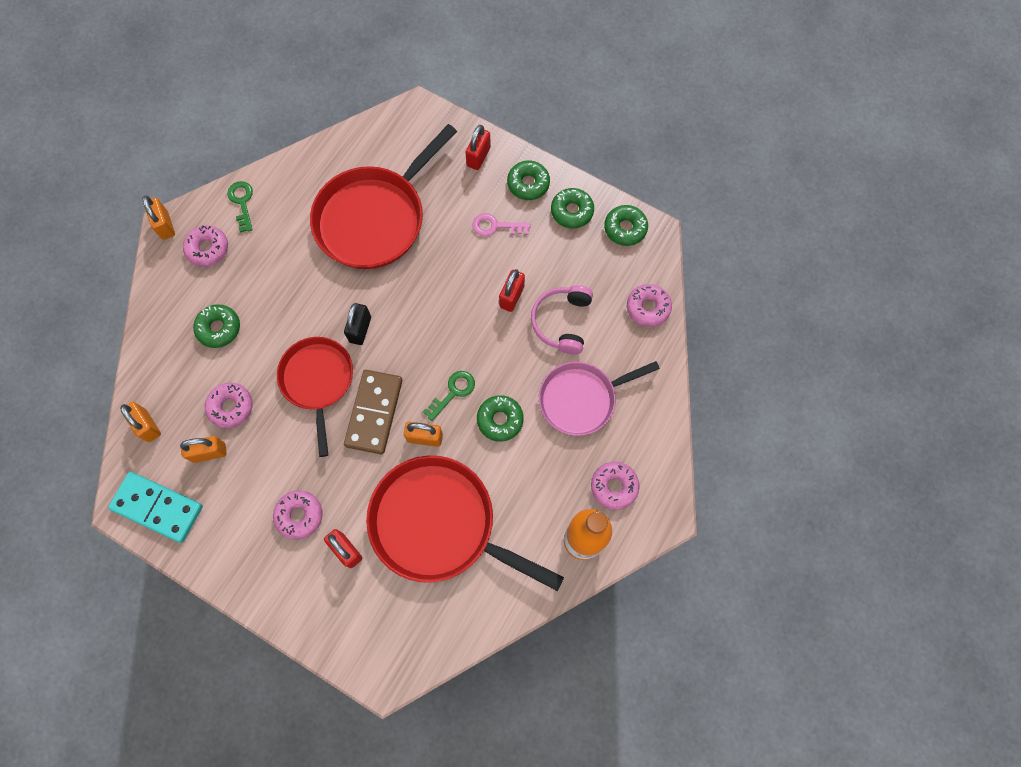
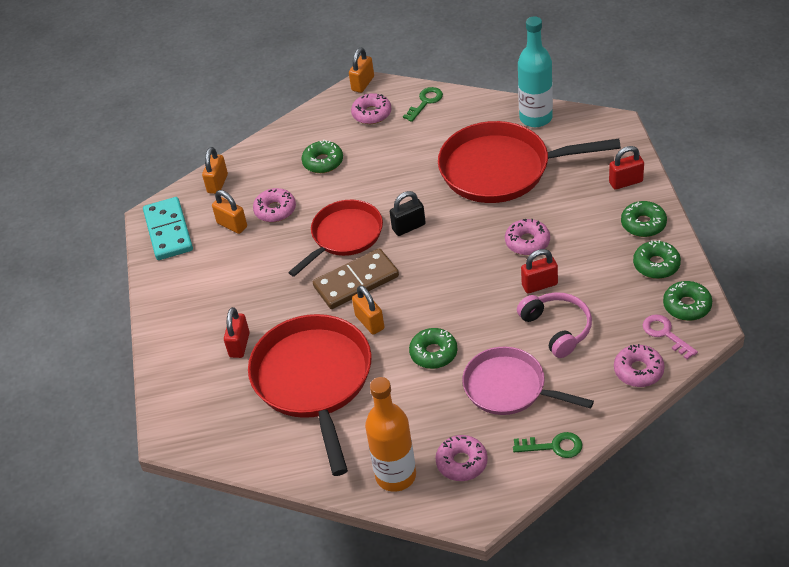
camera: 55 degrees right, 25 degrees down
pink donut [273,490,323,540] -> pink donut moved to [505,219,550,255]
green key [423,371,475,421] -> green key moved to [513,432,582,458]
pink key [472,213,530,236] -> pink key moved to [643,314,698,360]
pink headphones [531,285,593,355] -> pink headphones turned 90 degrees clockwise [517,292,592,358]
none -> turquoise bottle [518,16,553,127]

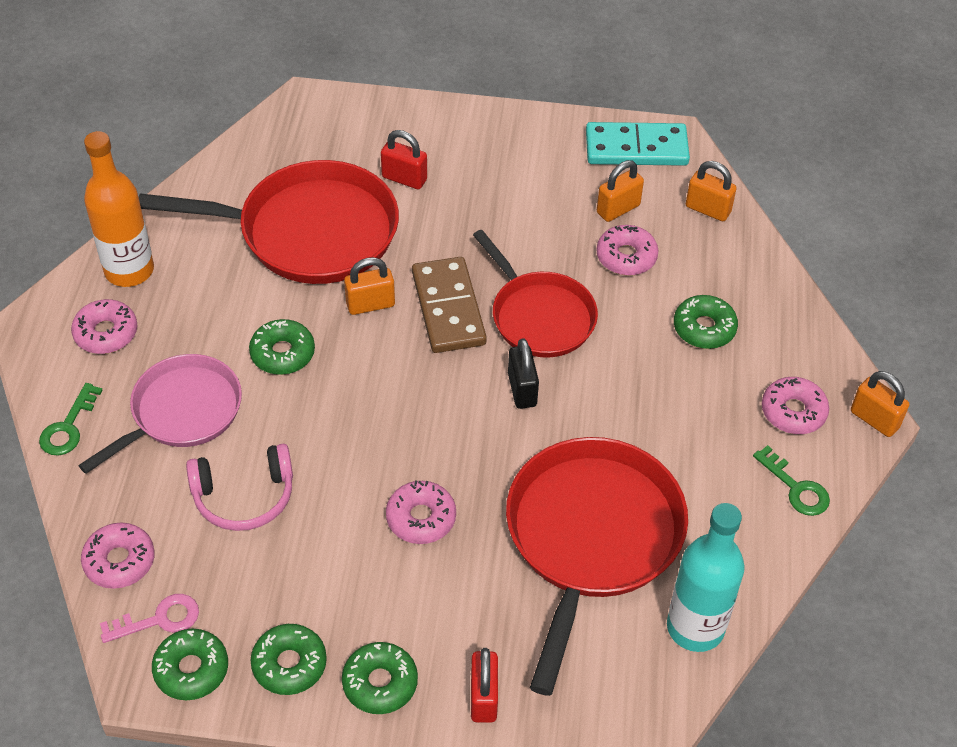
camera: 100 degrees right, 5 degrees up
red padlock [521,249,558,293] -> none

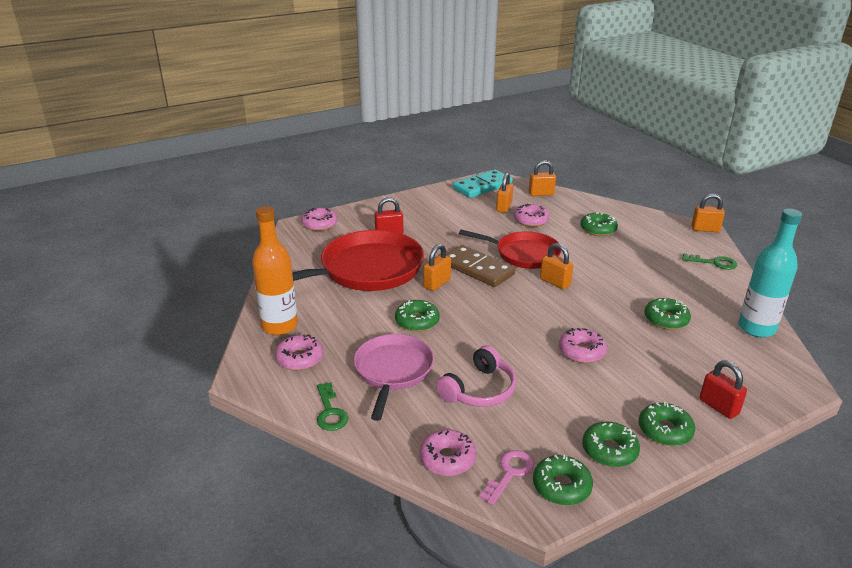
camera: 35 degrees left, 20 degrees down
red pan [506,437,688,696] -> green donut [644,298,691,330]
black padlock [508,338,539,409] -> orange padlock [540,243,573,289]
pink donut [762,377,829,434] -> pink donut moved to [301,208,338,231]

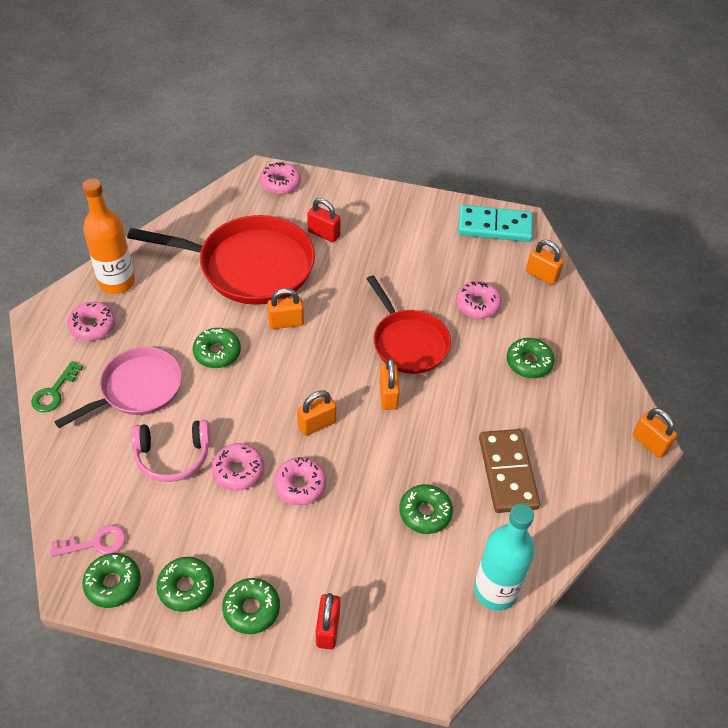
camera: 40 degrees right, 20 degrees up
pink donut [420,429,476,476] -> pink donut moved to [212,443,264,491]
brown domino [446,245,515,287] -> brown domino moved to [479,429,540,513]
orange padlock [496,172,513,213] -> orange padlock moved to [297,390,336,436]
green key [682,253,737,270] -> none

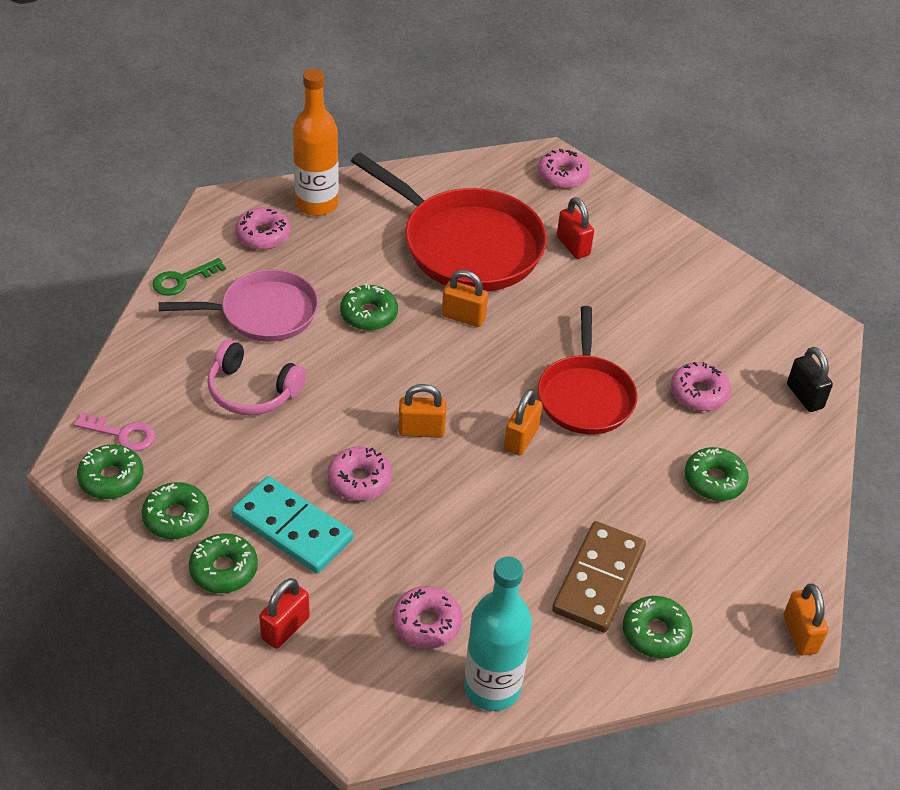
camera: 30 degrees right, 5 degrees down
pink donut [212,443,264,491] -> pink donut moved to [392,586,462,649]
green donut [399,484,453,534] -> green donut moved to [623,596,693,658]
turquoise domino [458,205,533,242] -> turquoise domino moved to [231,476,353,573]
orange padlock [526,240,564,285] -> black padlock [787,347,833,412]

